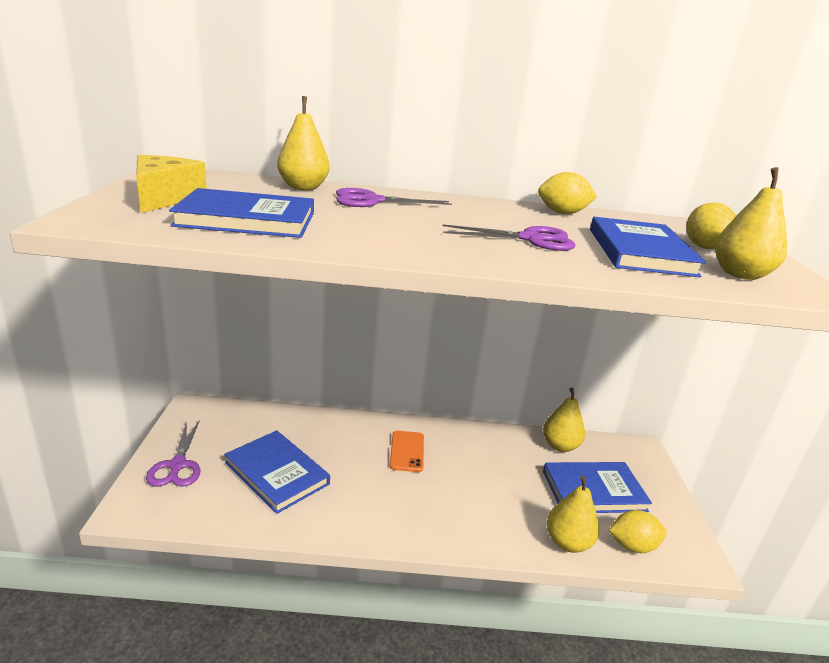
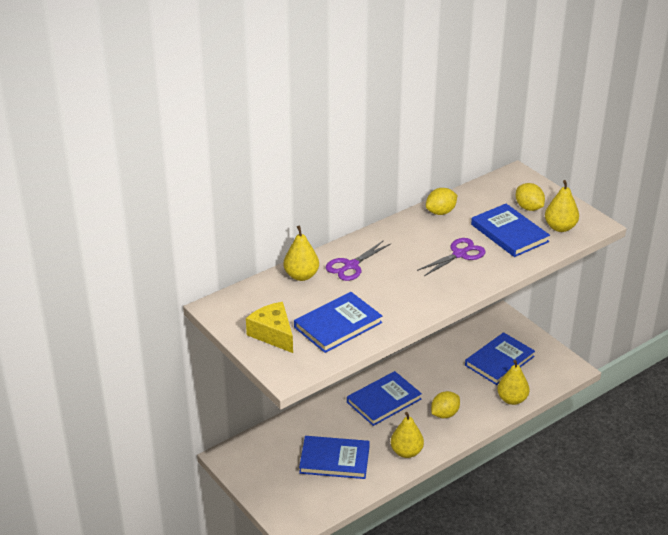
camera: 35 degrees left, 10 degrees up
purple scissors [146,420,201,487] -> none
orange phone [390,431,424,472] -> blue book [347,371,422,426]
yellow pear [543,388,585,452] -> yellow pear moved to [391,412,424,458]
yellow lemon [609,510,666,553] -> yellow lemon moved to [431,391,460,418]

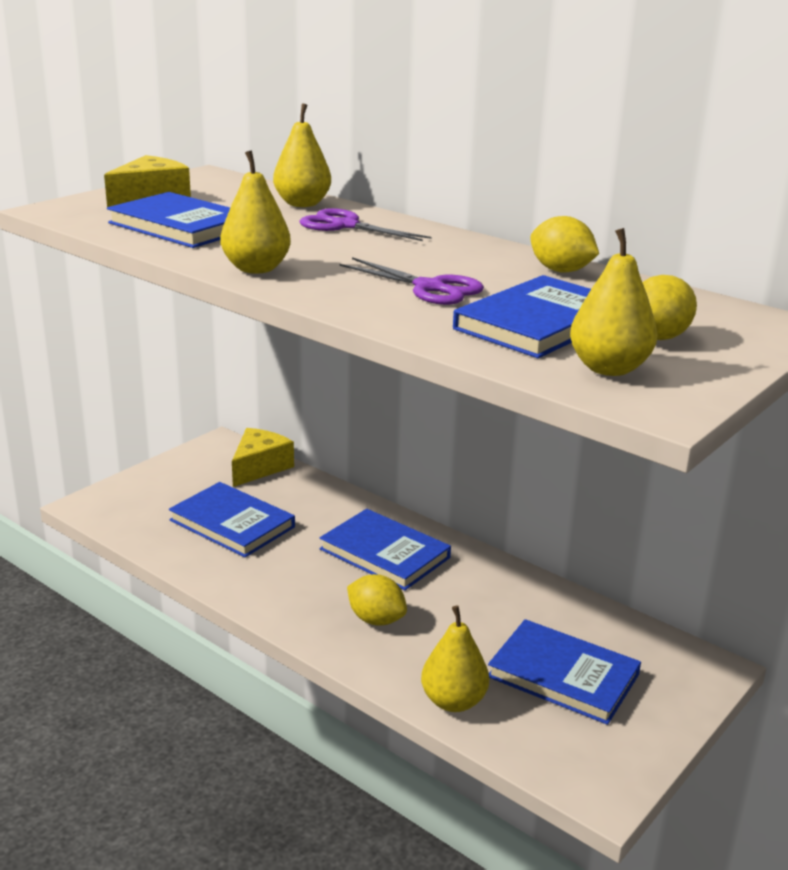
camera: 75 degrees right, 10 degrees down
blue book [299,436,370,479] -> blue book turned 45 degrees counterclockwise [169,482,295,557]
yellow pear [391,412,424,458] -> yellow pear moved to [220,150,291,274]
none -> yellow cheese [232,428,294,487]

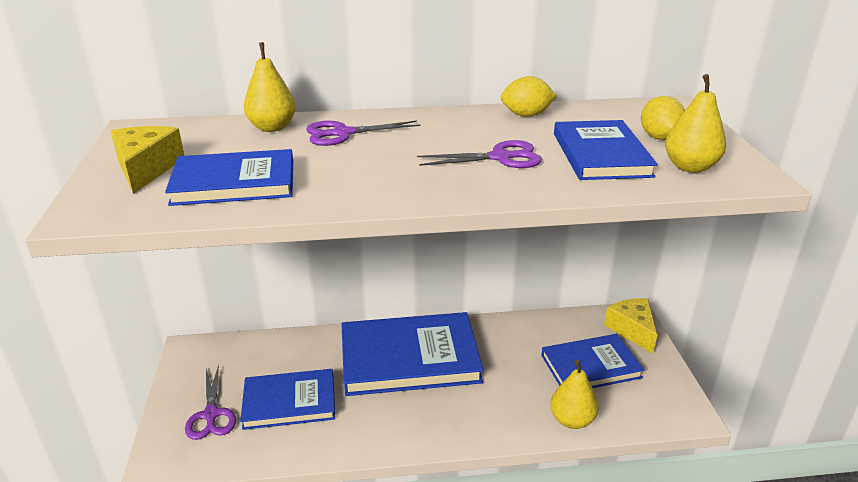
camera: 45 degrees left, 5 degrees up
yellow pear [220,150,291,274] -> none
yellow cheese [232,428,294,487] -> yellow cheese moved to [604,298,657,353]
blue book [320,509,451,590] -> blue book [341,312,484,396], size x1.60
yellow lemon [347,574,407,626] -> none
none -> purple scissors [185,365,236,440]

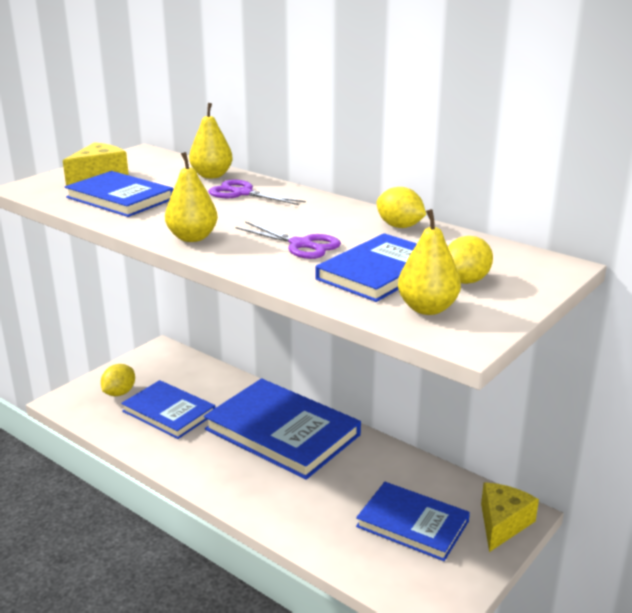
camera: 45 degrees right, 5 degrees down
purple scissors [185,365,236,440] -> yellow lemon [101,364,135,396]
yellow pear [550,360,599,429] -> yellow pear moved to [165,152,218,242]

